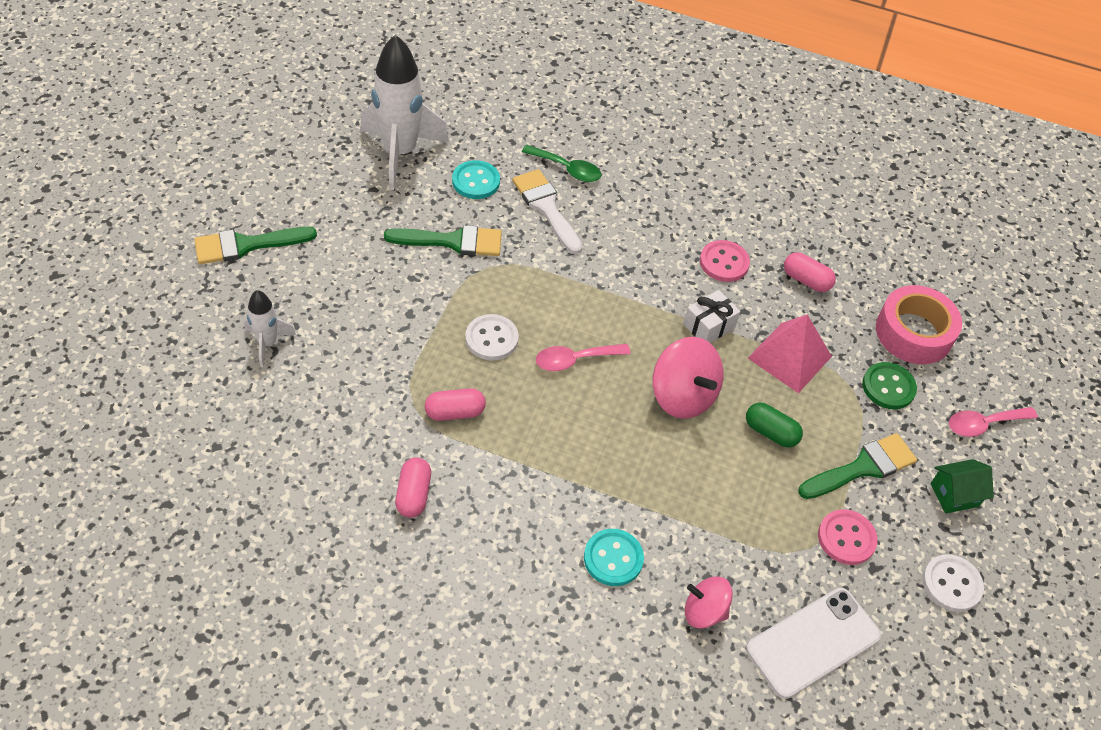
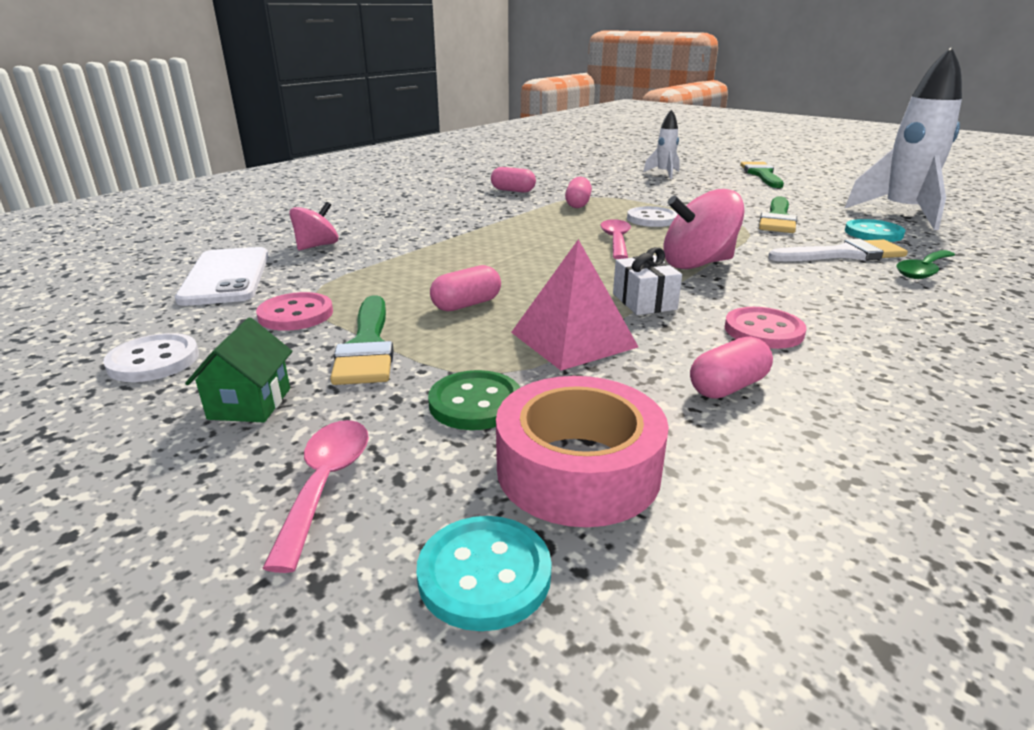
camera: 115 degrees right, 25 degrees down
turquoise button [584,529,644,586] -> turquoise button moved to [417,516,552,631]
pink spinning top [652,337,724,419] -> pink spinning top moved to [663,189,745,269]
green capsule [746,403,803,448] -> pink capsule [430,265,501,311]

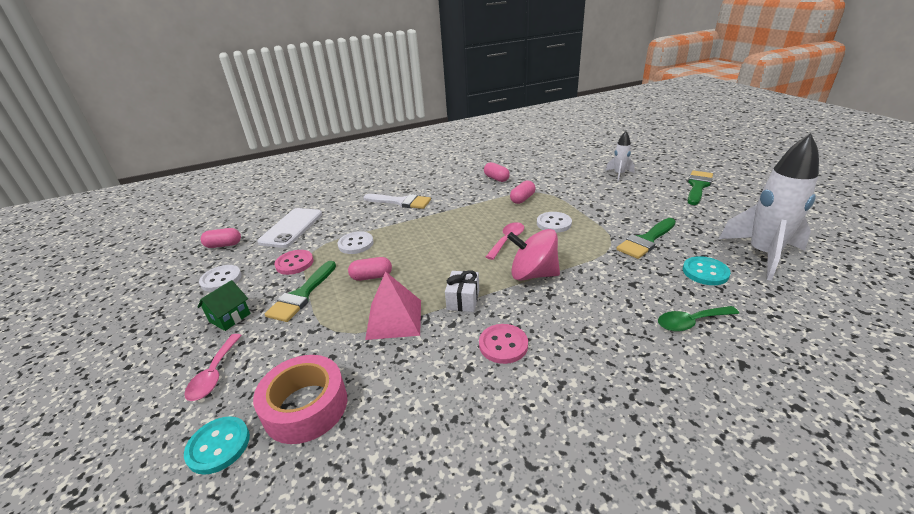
camera: 30 degrees right, 5 degrees up
pink spoon [262,420,369,573] -> pink spoon turned 150 degrees clockwise [184,334,242,401]
pink spinning top [289,202,338,250] -> none
green button [428,370,520,430] -> none
pink capsule [690,336,773,398] -> pink capsule moved to [201,228,241,248]
white brush [768,239,908,261] -> white brush moved to [363,194,431,209]
none -> white button [338,231,374,254]

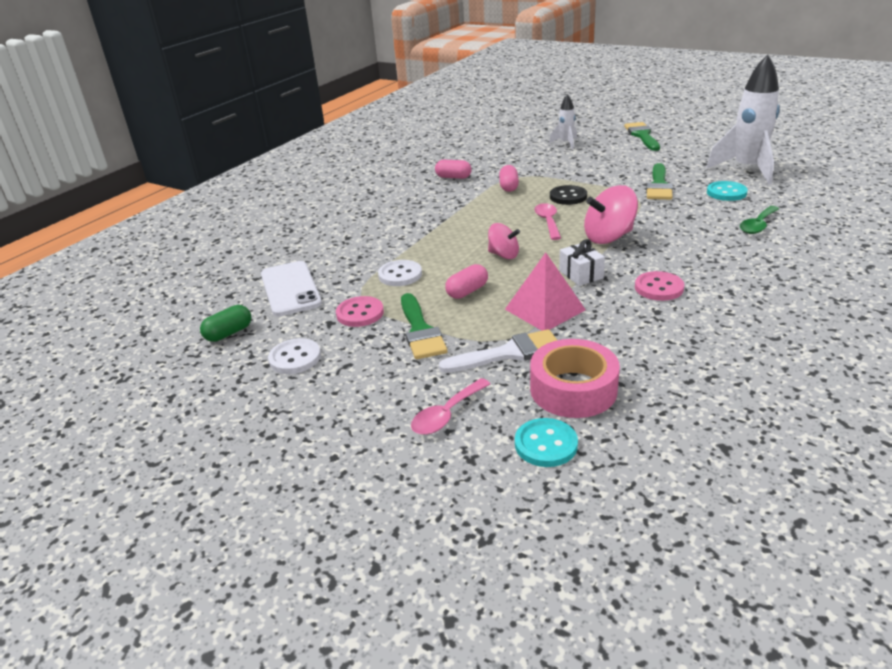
camera: 35 degrees left, 0 degrees up
pink spoon [184,334,242,401] -> pink spoon turned 75 degrees clockwise [411,378,490,435]
green house [198,280,250,331] -> none
pink capsule [201,228,241,248] -> green capsule [200,305,252,342]
white brush [363,194,431,209] -> white brush moved to [439,329,557,373]
white button [537,212,572,233] -> black button [550,185,587,205]
none -> pink spinning top [488,223,520,259]

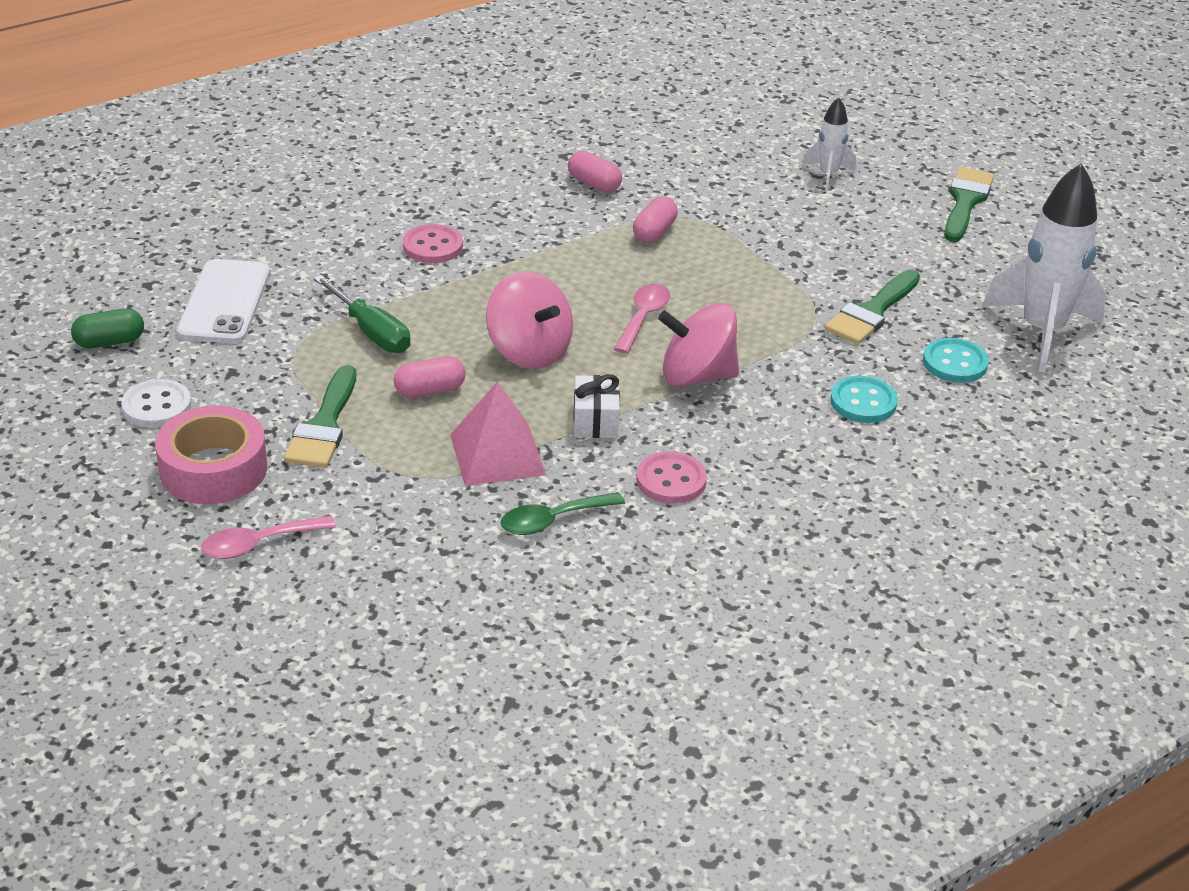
camera: 20 degrees right, 5 degrees up
pink button [336,296,384,327] -> pink button moved to [403,224,463,263]
white button [378,260,422,286] -> green screwdriver [314,275,411,353]
white brush [439,329,557,373] -> none
pink spinning top [488,223,520,259] -> pink spinning top [486,272,573,369], size x1.60
turquoise button [515,418,578,467] -> turquoise button moved to [830,376,898,423]
pink tape [530,339,620,418] -> pink tape moved to [155,406,268,504]
black button [550,185,587,205] -> none
green spoon [740,206,779,234] -> green spoon moved to [500,492,625,535]

